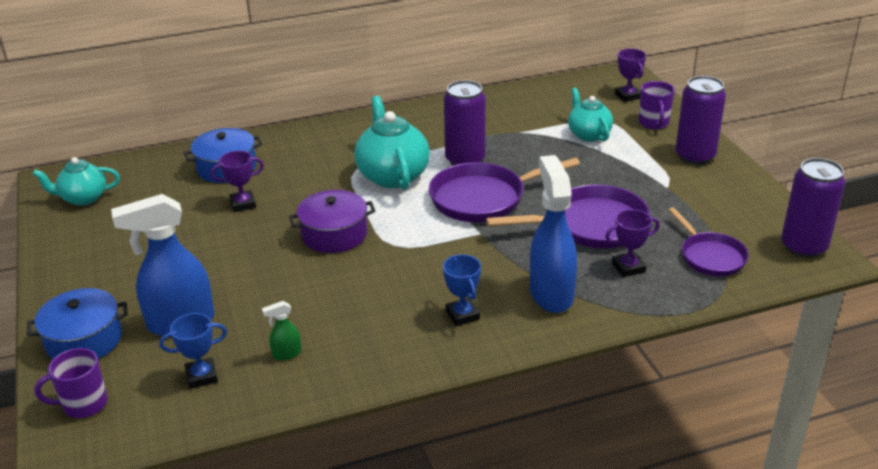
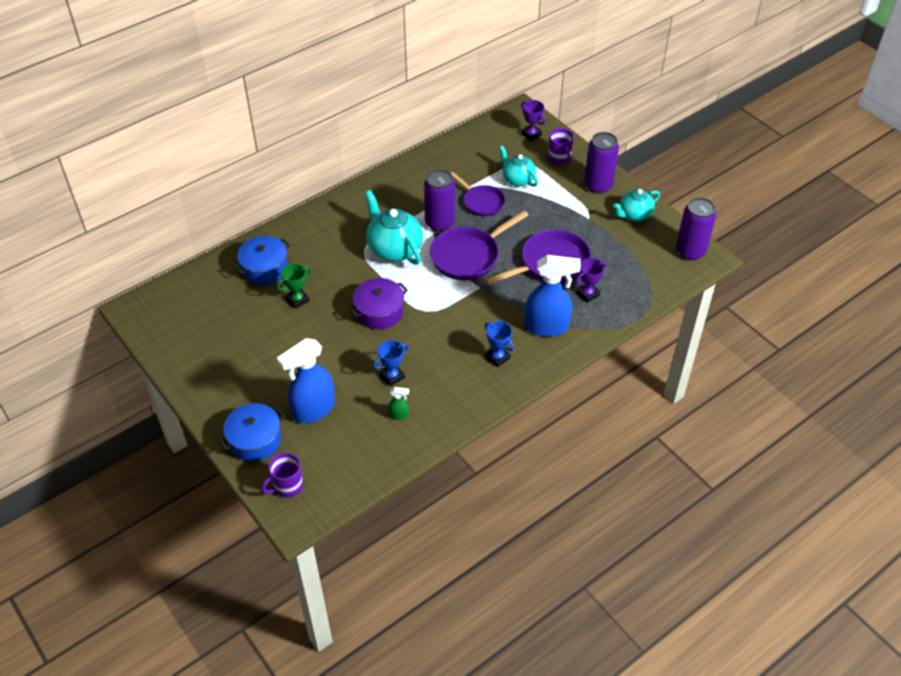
camera: 20 degrees left, 15 degrees up
turquoise teapot [33,157,120,206] -> turquoise teapot moved to [613,189,660,221]
blue trophy [159,313,227,389] -> blue trophy moved to [373,340,409,386]
purple trophy [211,151,264,212] -> green trophy [277,264,312,309]
green spray bottle [262,301,301,360] -> green spray bottle turned 135 degrees counterclockwise [388,387,409,420]
blue spray bottle [530,155,577,313] -> blue spray bottle turned 120 degrees clockwise [525,255,581,337]
purple pan [668,207,749,276] -> purple pan moved to [451,172,505,216]

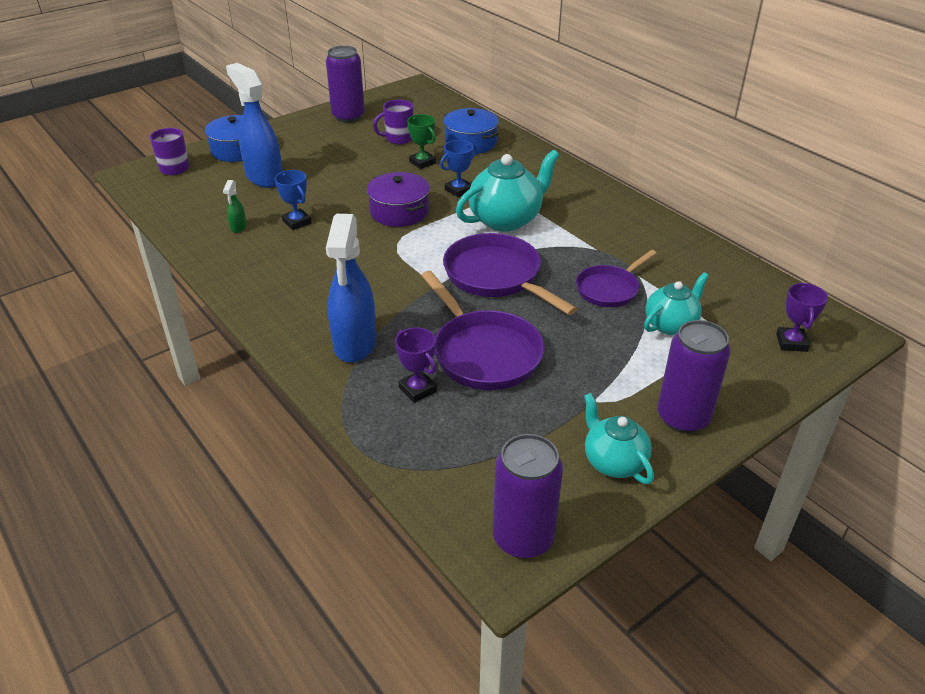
camera: 90 degrees right, 10 degrees down
purple can [424,169,455,231] -> purple can moved to [326,46,365,123]
blue trophy [485,321,514,367] -> blue trophy moved to [440,140,477,197]
purple trophy [521,100,545,141] -> purple trophy turned 45 degrees counterclockwise [776,283,828,352]
purple mug [548,128,574,165] -> purple mug moved to [373,99,413,144]

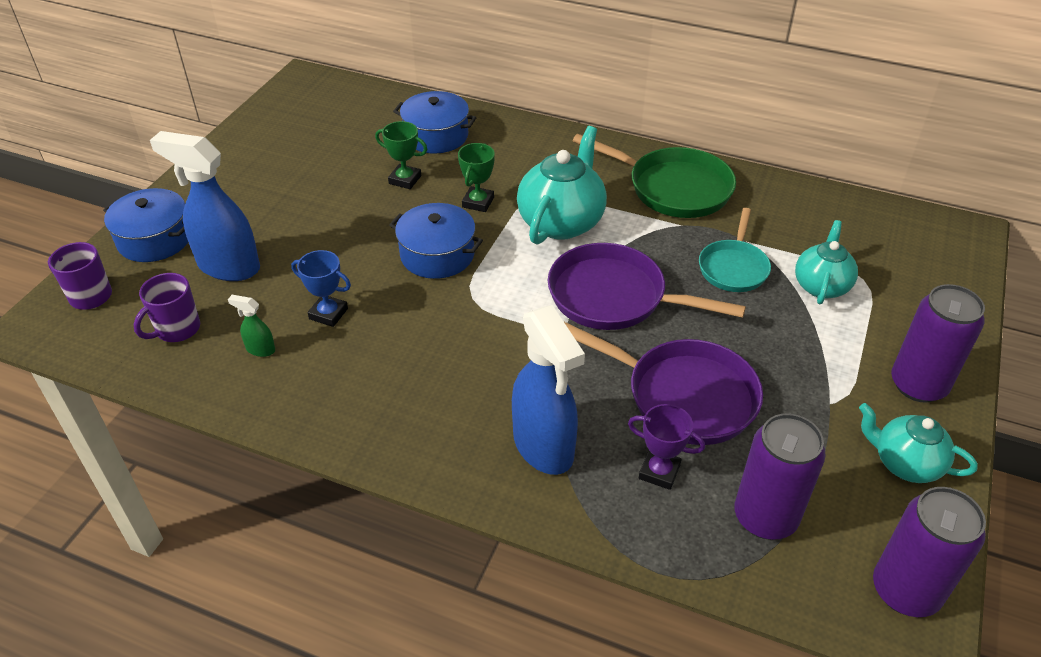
camera: 30 degrees left, 5 degrees up
green spray bottle [223,180,246,233] -> green spray bottle turned 135 degrees clockwise [228,295,275,357]
purple can [326,46,365,123] -> purple can moved to [735,413,826,540]
purple pot [367,172,430,227] -> blue pot [389,203,483,279]
purple mug [373,99,413,144] -> purple mug moved to [134,273,200,342]
blue trophy [440,140,477,197] -> green trophy [458,143,495,212]
purple pan [576,250,657,307] -> turquoise pan [699,208,771,292]
purple trophy [776,283,828,352] -> none
none -> green pan [573,134,736,218]

